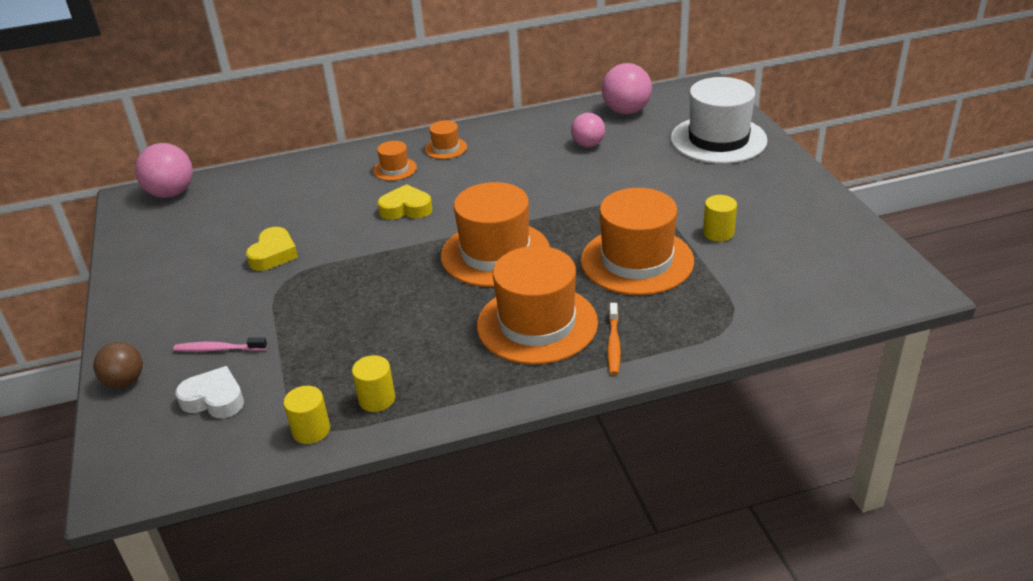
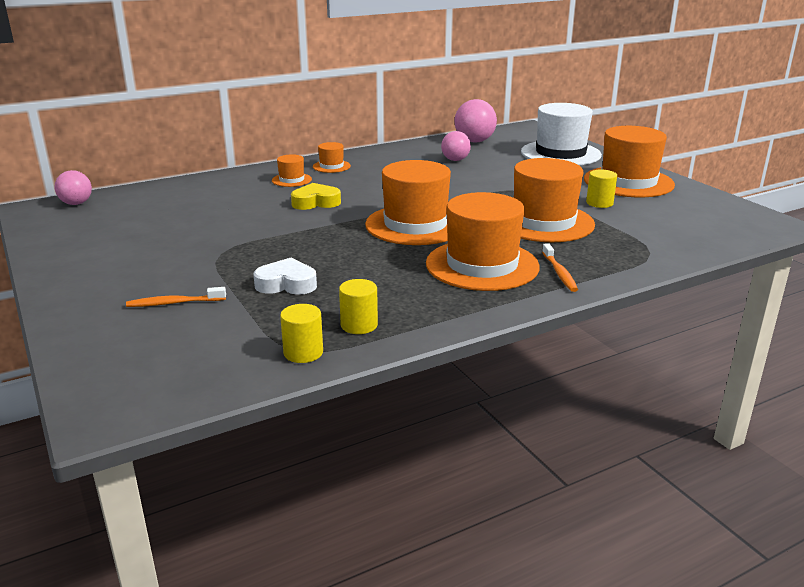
camera: 15 degrees left, 10 degrees down
brown ball [93,342,143,388] -> none
pink ball [135,143,193,198] -> pink ball [55,170,92,205], size x0.65
pink toothbrush [173,337,267,352] -> orange toothbrush [126,287,226,307]
white heart [175,366,244,418] -> white heart moved to [253,258,317,295]
yellow heart [246,227,298,271] -> none
none -> orange hat [584,126,675,197]

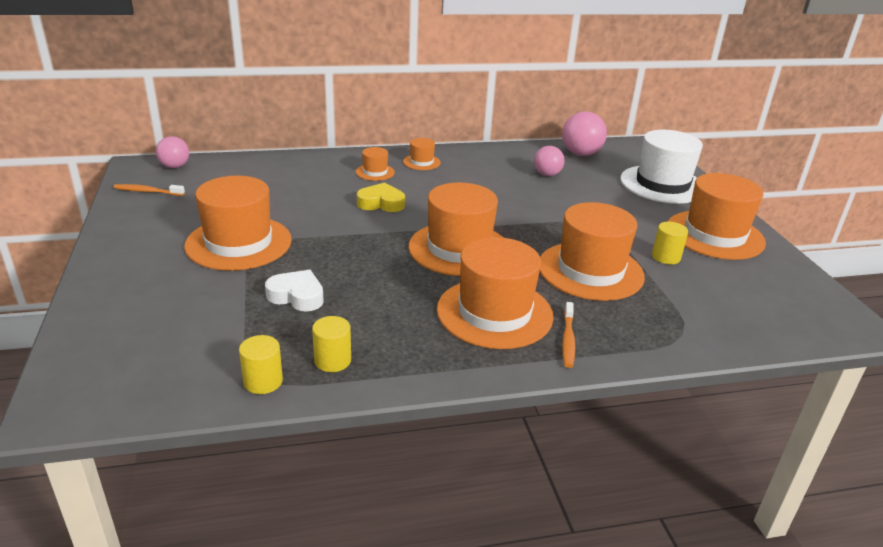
camera: 15 degrees right, 5 degrees up
orange toothbrush [126,287,226,307] -> orange toothbrush moved to [113,184,185,196]
none -> orange hat [184,176,292,271]

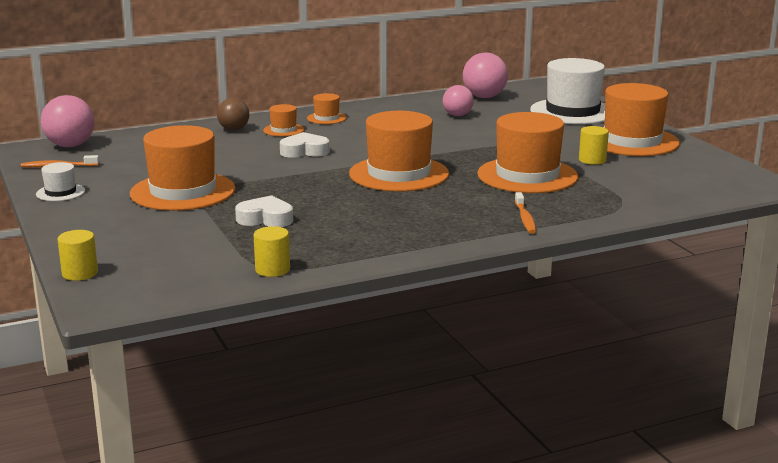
camera: 10 degrees left, 10 degrees down
pink ball [156,136,189,168] -> pink ball [41,95,95,147], size x1.54
yellow cylinder [312,316,351,372] -> yellow cylinder moved to [57,230,98,281]
yellow heart [357,183,405,212] -> white heart [280,132,330,158]
orange hat [437,237,554,349] -> none
none -> white hat [36,162,85,201]
none -> brown ball [217,98,249,130]

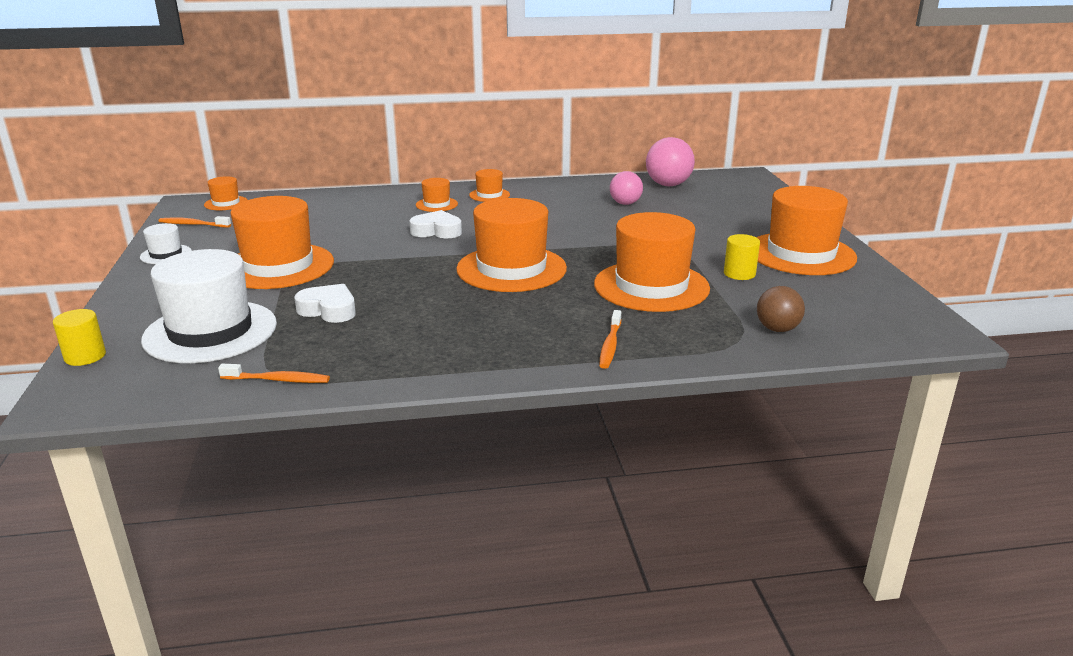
camera: 15 degrees right, 5 degrees up
pink ball [41,95,95,147] -> orange hat [204,176,247,210]
brown ball [217,98,249,130] -> brown ball moved to [757,286,805,332]
yellow cylinder [253,226,290,277] -> orange toothbrush [218,364,330,383]
white hat [530,58,605,124] -> white hat moved to [141,249,277,363]

